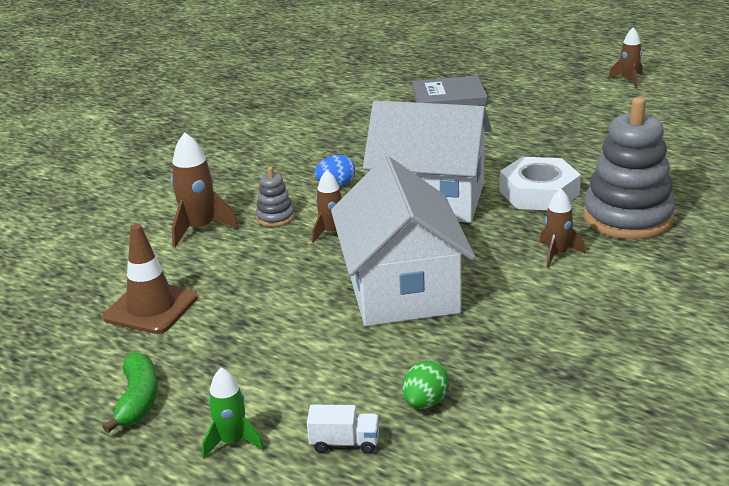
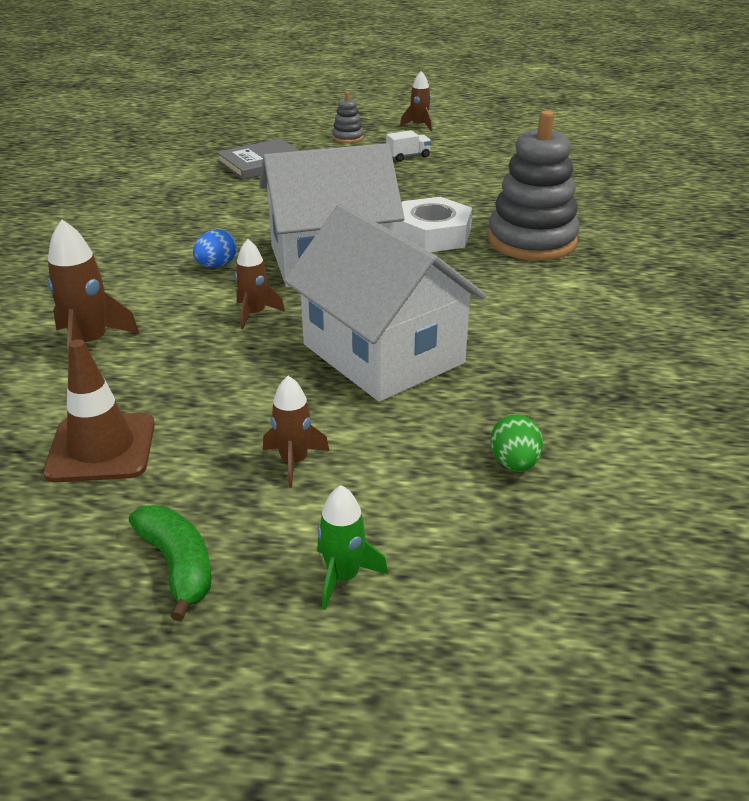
camera: 30 degrees left, 5 degrees up
grey stacking toy [256,167,295,227] -> grey stacking toy moved to [332,91,364,143]
white truck [307,405,379,454] -> white truck moved to [386,130,431,162]
brown rocket [539,189,585,268] -> brown rocket moved to [263,376,329,488]

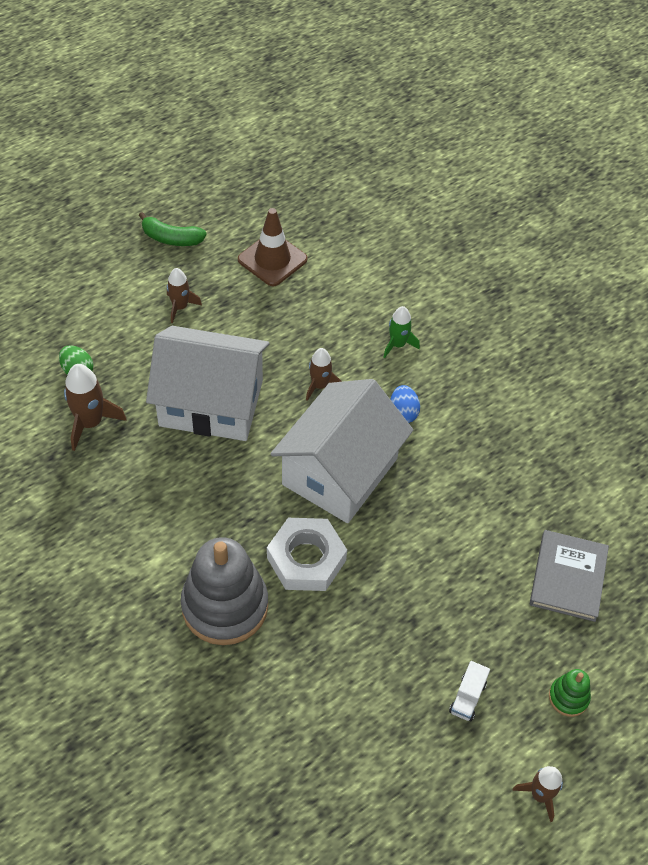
camera: 135 degrees right, 20 degrees up
brown rocket [47,220,140,357] -> brown rocket moved to [64,364,127,451]
green rocket [317,485,388,610] -> green rocket moved to [383,306,420,358]
grey stacking toy [332,91,364,143] -> green stacking toy [549,669,591,717]

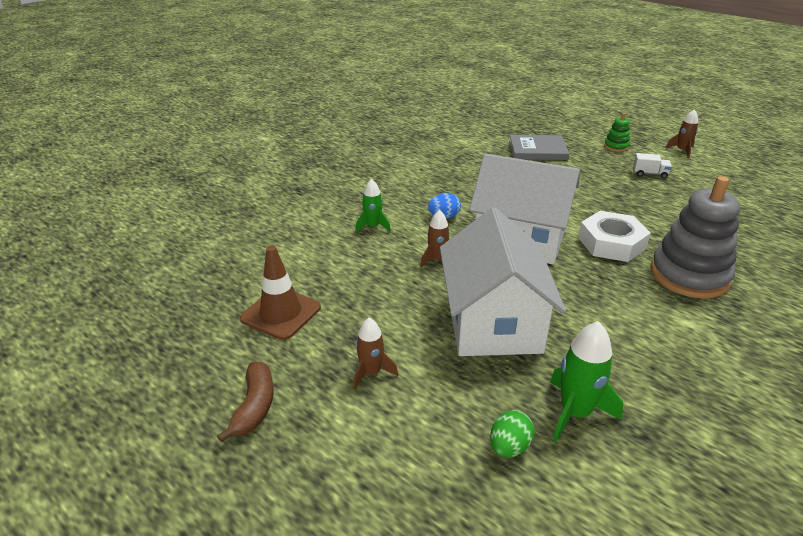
camera: 100 degrees left, 20 degrees down
brown rocket [64,364,127,451] -> green rocket [550,321,623,442]
green banana [139,212,207,246] -> brown banana [217,361,274,443]

